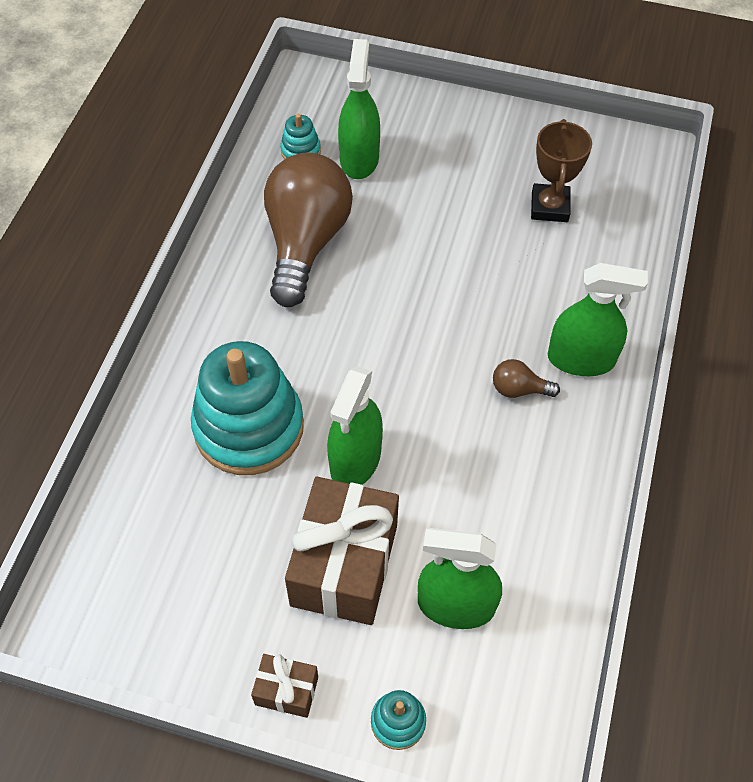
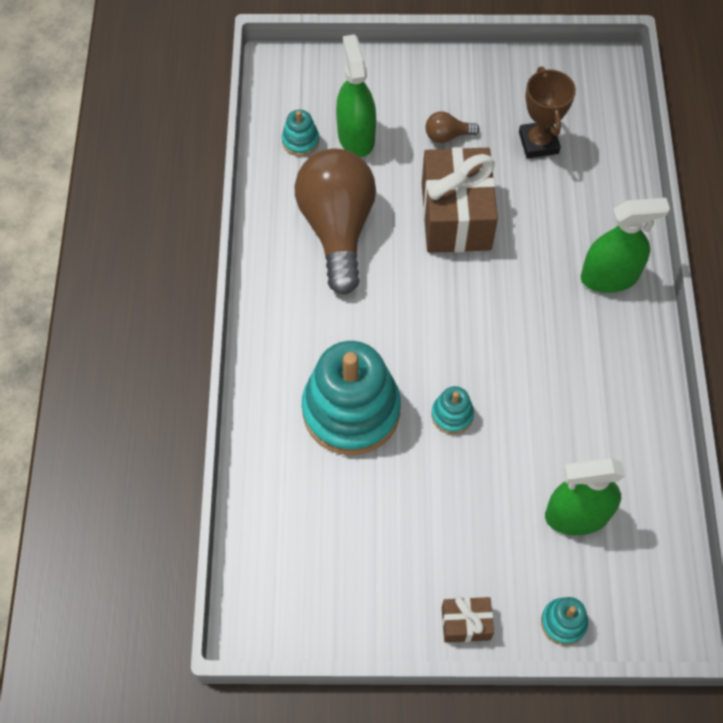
camera: 15 degrees left, 5 degrees up
brown gift [285,477,399,625] -> brown gift moved to [422,147,498,253]
green spray bottle [327,366,383,485] -> turquoise stacking toy [431,386,474,434]
brown light bulb [493,359,560,398] -> brown light bulb moved to [425,111,480,143]

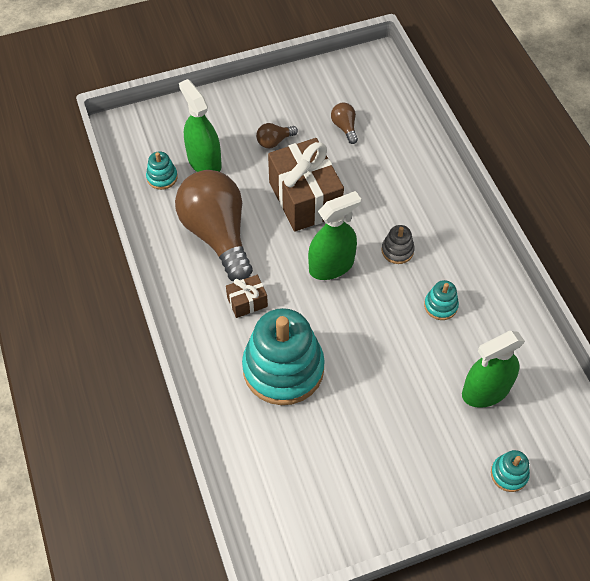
camera: 20 degrees left, 5 degrees down
turquoise stacking toy [431,386,474,434] -> turquoise stacking toy moved to [424,280,459,320]
brown gift [442,596,494,643] -> brown gift moved to [226,275,268,318]
brown trophy [519,66,576,159] -> brown light bulb [331,102,358,144]
green spray bottle [581,198,670,293] -> green spray bottle moved to [308,191,361,280]
none -> grey stacking toy [381,225,415,264]

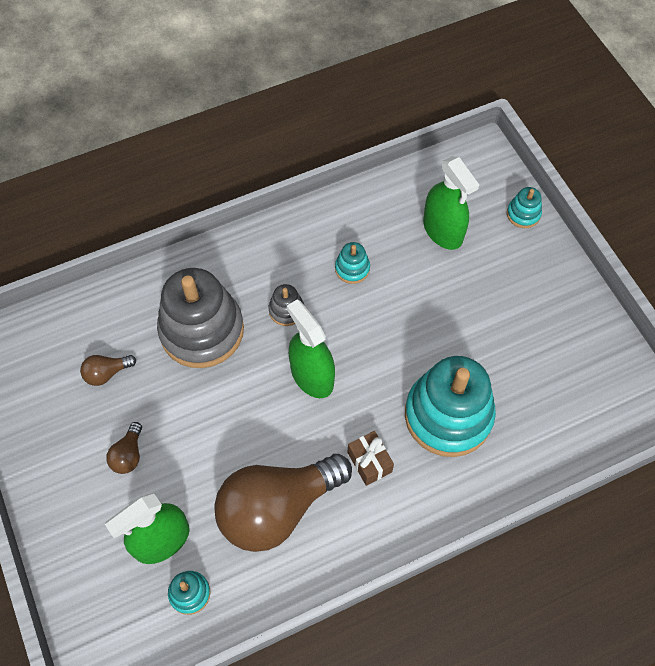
camera: 95 degrees left, 5 degrees up
brown light bulb [256,123,298,148] -> brown light bulb turned 45 degrees clockwise [106,422,142,474]
brown gift [268,138,344,232] -> none
none -> grey stacking toy [157,268,244,368]

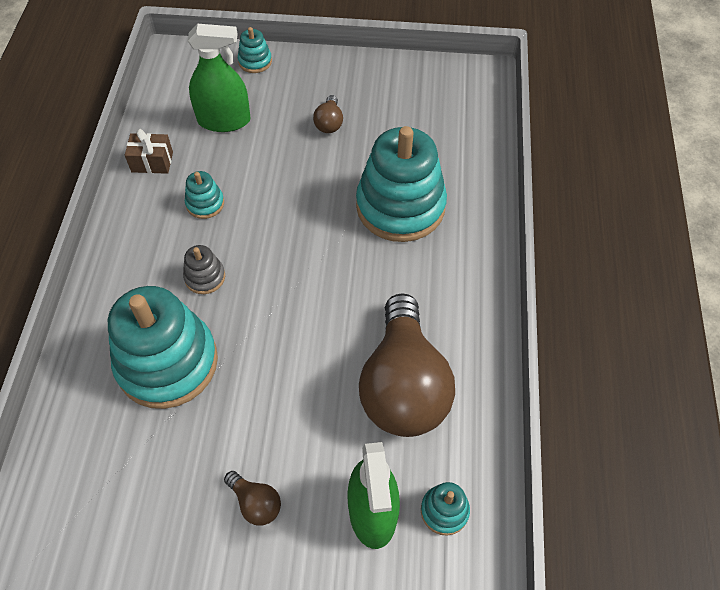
camera: 60 degrees left, 5 degrees down
brown light bulb [80,355,136,386] -> brown light bulb moved to [313,95,343,133]
grey stacking toy [157,268,244,368] -> turquoise stacking toy [108,286,218,409]
green spray bottle [287,299,335,398] -> none
brown gift [347,431,394,486] -> brown gift moved to [125,129,173,174]

